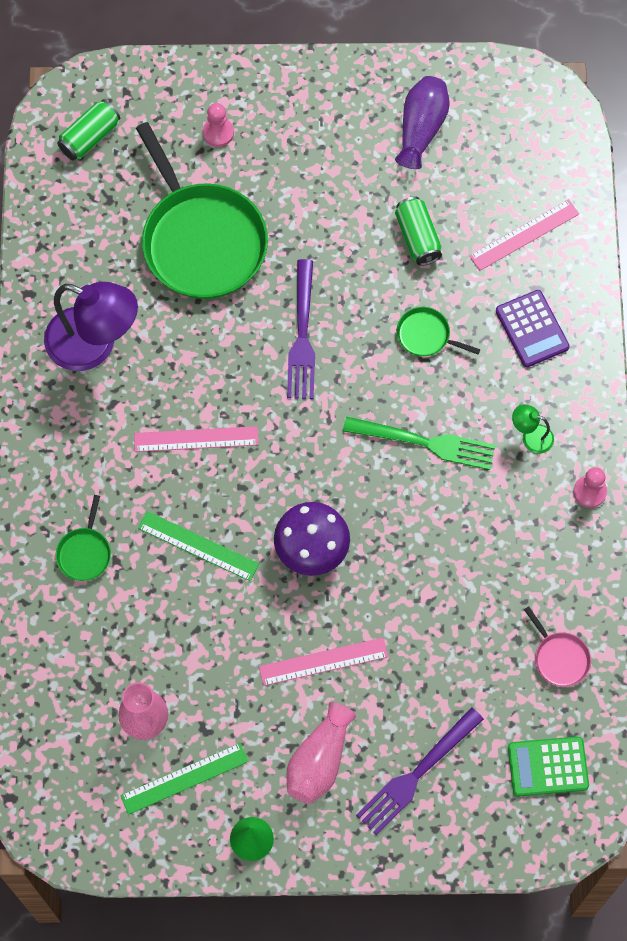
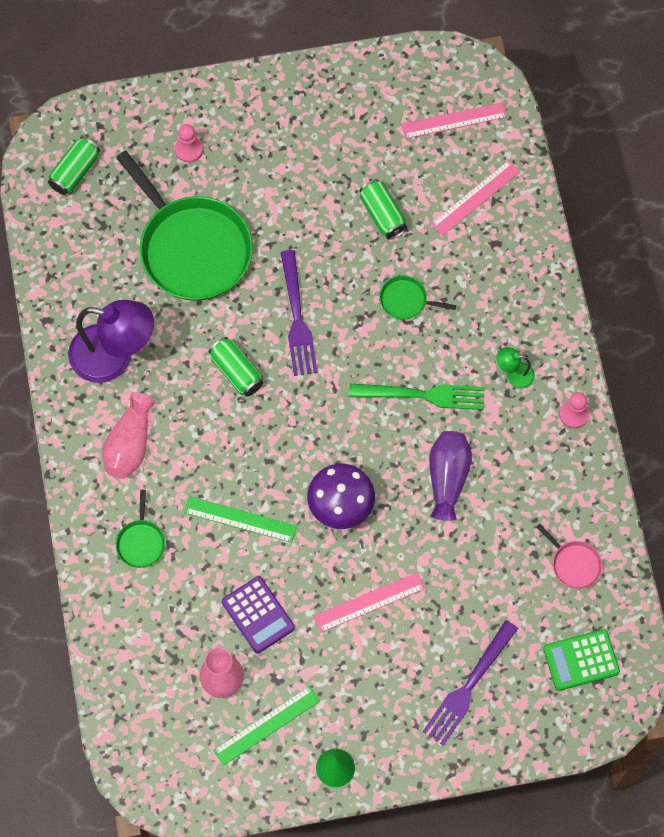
camera: 10 degrees left, 0 degrees up
pink ruler [134,426,259,452] -> pink ruler moved to [401,102,507,139]
pink vase [286,702,356,804] -> pink vase moved to [102,392,155,479]
purple vase [395,76,450,169] -> purple vase moved to [429,431,472,521]
purple calculator [496,290,570,367] -> purple calculator moved to [222,576,295,653]
none -> green can [209,337,263,397]

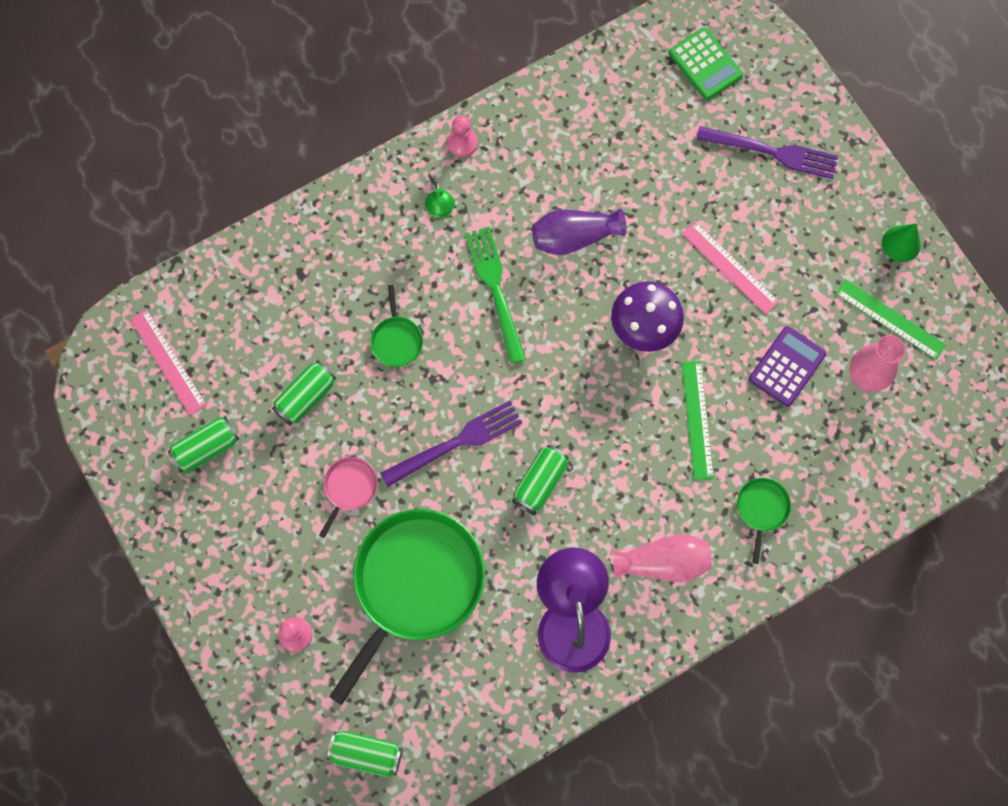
camera: 110 degrees left, 5 degrees up
green pan [116,490,165,568] -> green pan turned 60 degrees counterclockwise [737,478,791,564]
pink ruler [431,160,520,236] -> none
pink pan [536,524,603,589] -> pink pan moved to [319,457,378,538]
none -> green can [168,416,239,473]

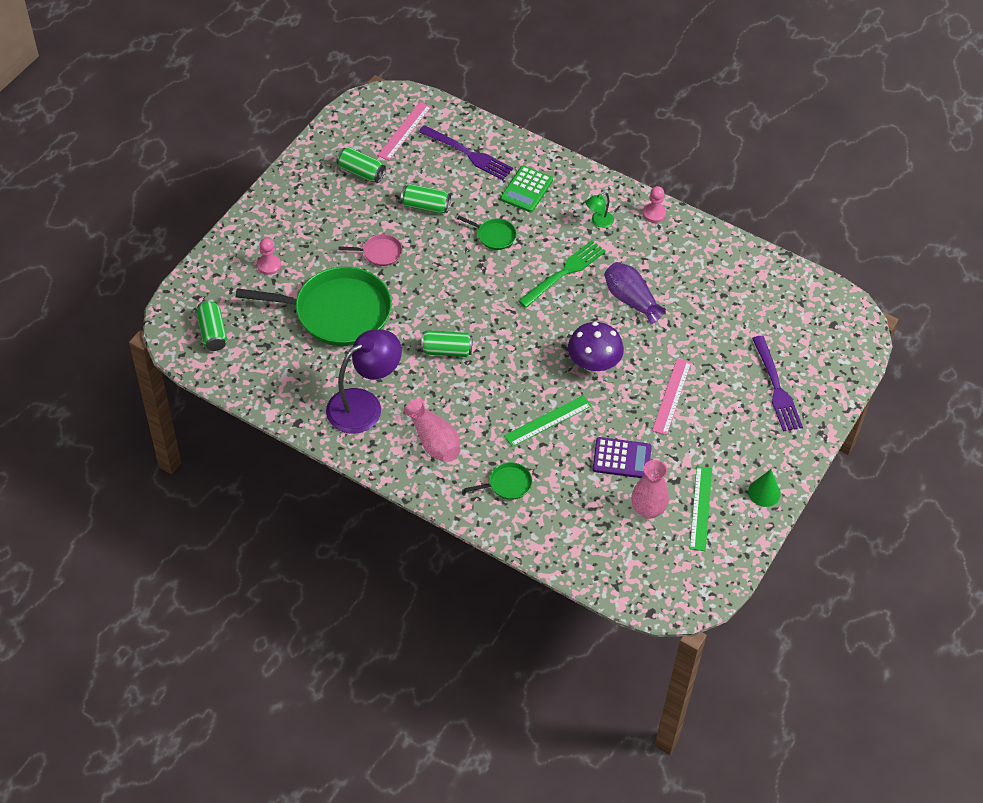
camera: 60 degrees right, 20 degrees down
green pan [370,285,423,367] -> green pan turned 120 degrees counterclockwise [457,216,516,250]
purple fork [380,401,523,487] -> purple fork moved to [419,125,513,180]
green calculator [669,27,743,100] -> green calculator moved to [501,166,553,212]

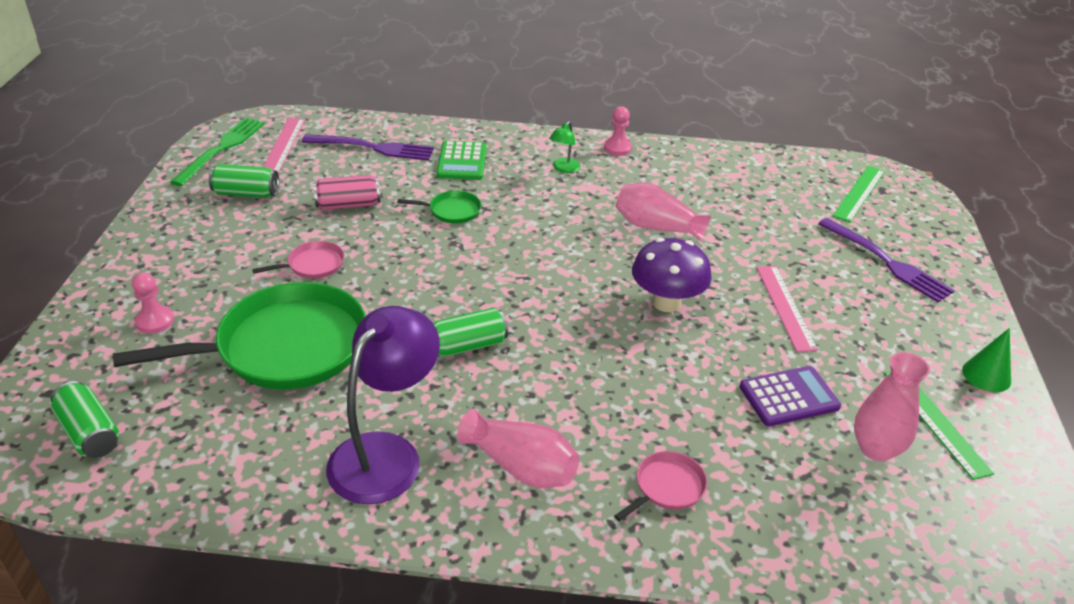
camera: 25 degrees left, 15 degrees down
green can [400,184,451,214] -> pink can [313,175,380,210]
green pan [464,462,532,500] -> pink pan [614,451,707,521]
green ruler [504,395,591,447] -> green ruler moved to [833,166,885,222]
green fork [518,240,606,308] -> green fork moved to [171,118,265,186]
purple vase [604,262,666,324] -> pink vase [616,182,711,241]

